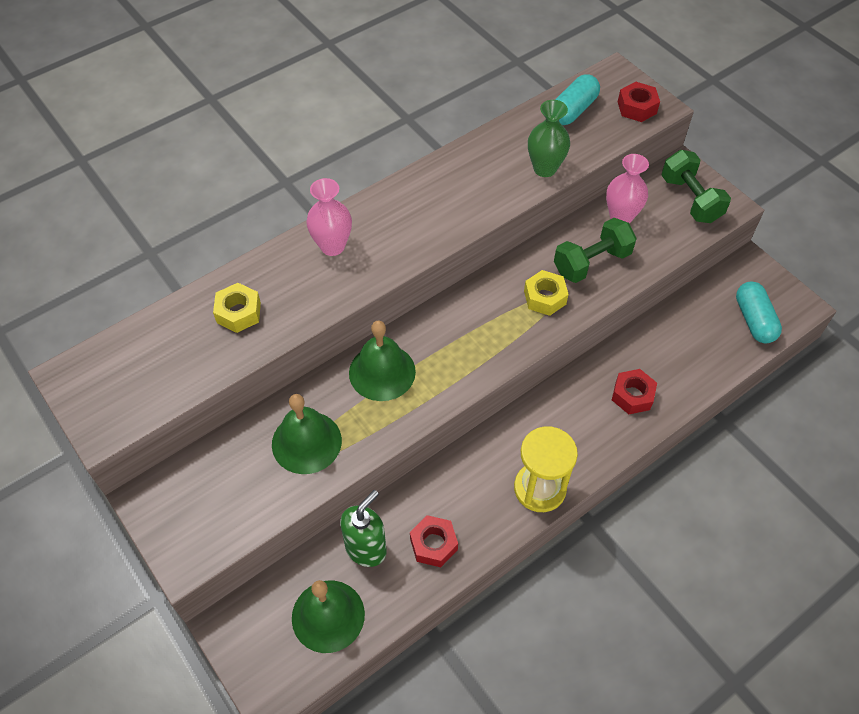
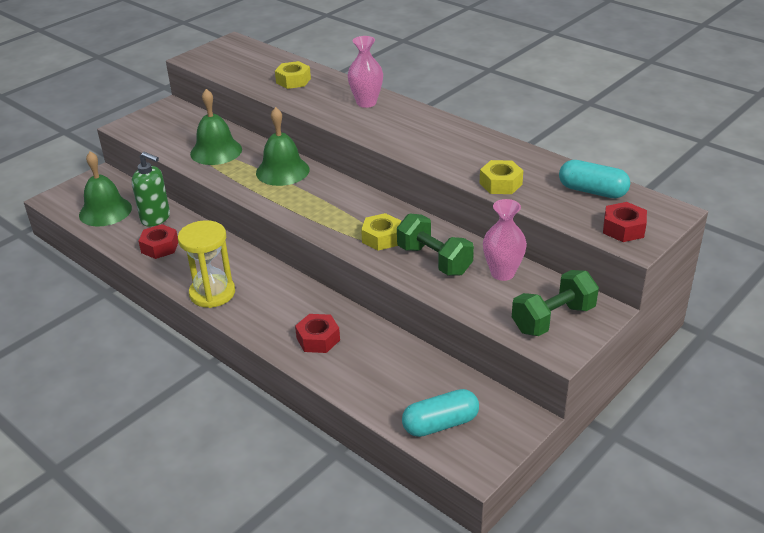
camera: 80 degrees right, 20 degrees down
green vase [528,100,570,177] -> yellow nut [480,160,523,194]

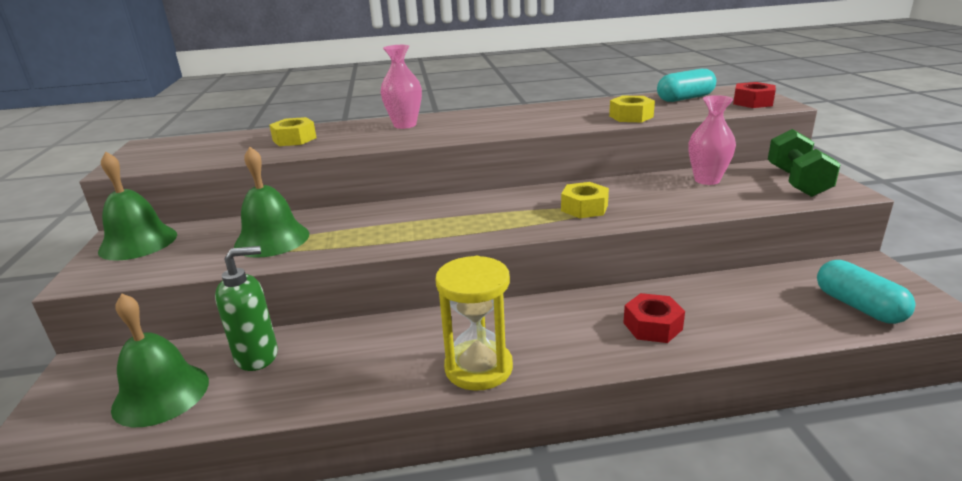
camera: 50 degrees left, 10 degrees down
red nut [138,224,178,259] -> none
green bell [256,107,309,186] -> green bell moved to [98,152,177,261]
green dumbbell [397,213,474,276] -> none
turquoise capsule [402,389,479,437] -> turquoise capsule turned 45 degrees counterclockwise [817,260,916,324]

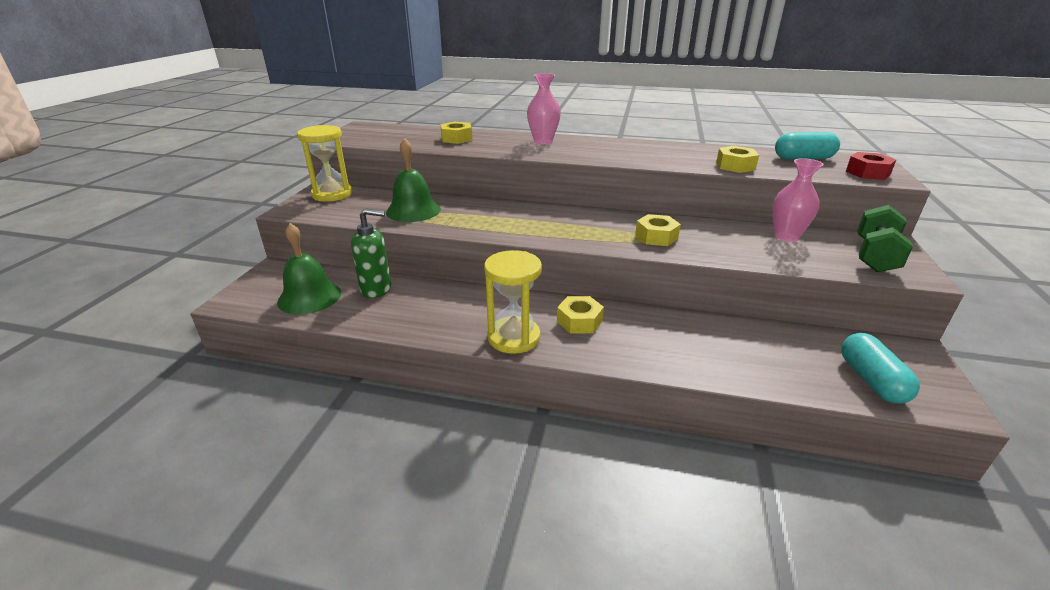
camera: 20 degrees right, 5 degrees up
green bell [98,152,177,261] -> yellow hourglass [297,125,352,202]
red nut [623,293,685,343] -> none
none -> yellow nut [557,296,604,333]

